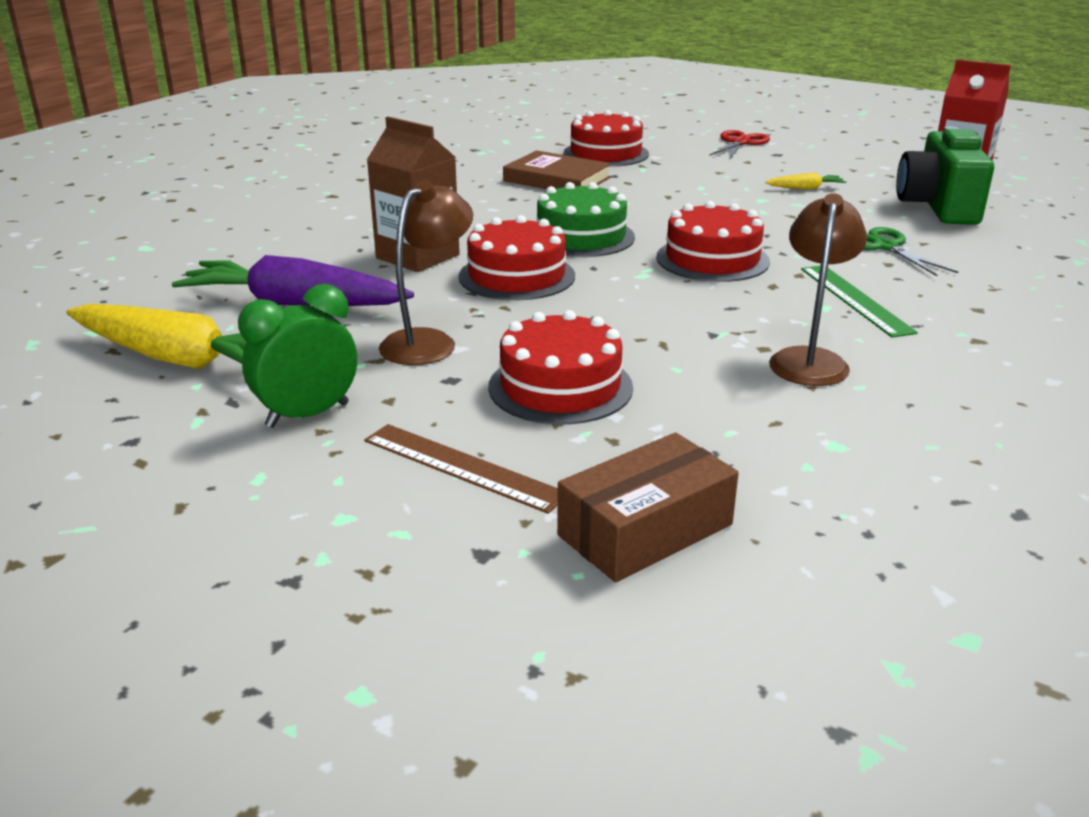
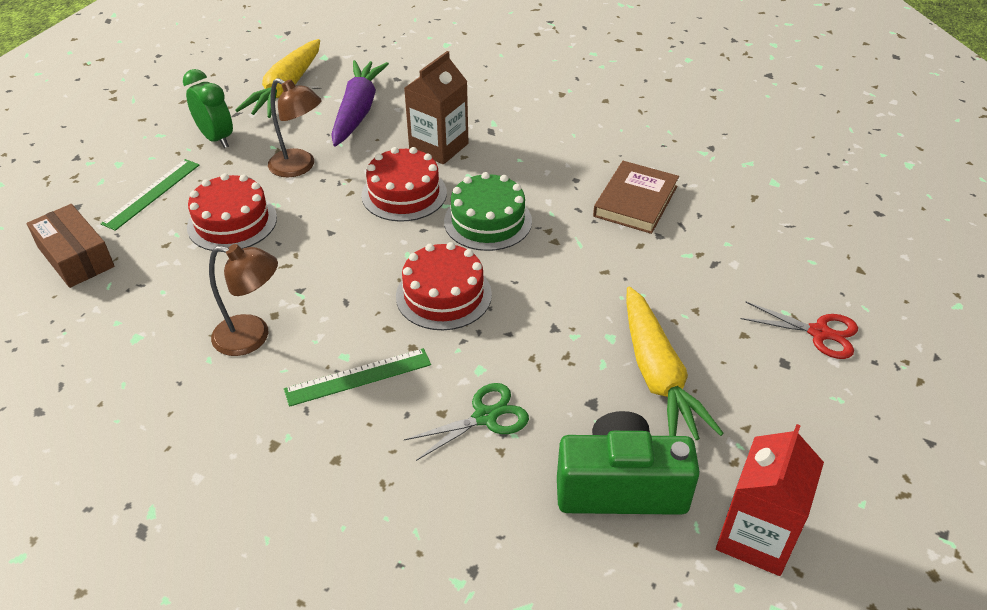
camera: 85 degrees right, 15 degrees up
brown ruler [364,424,558,514] -> green ruler [101,159,199,231]
red cake [563,110,649,167] -> none
yellow carrot [765,172,847,189] -> yellow carrot [626,286,724,440], size x2.30

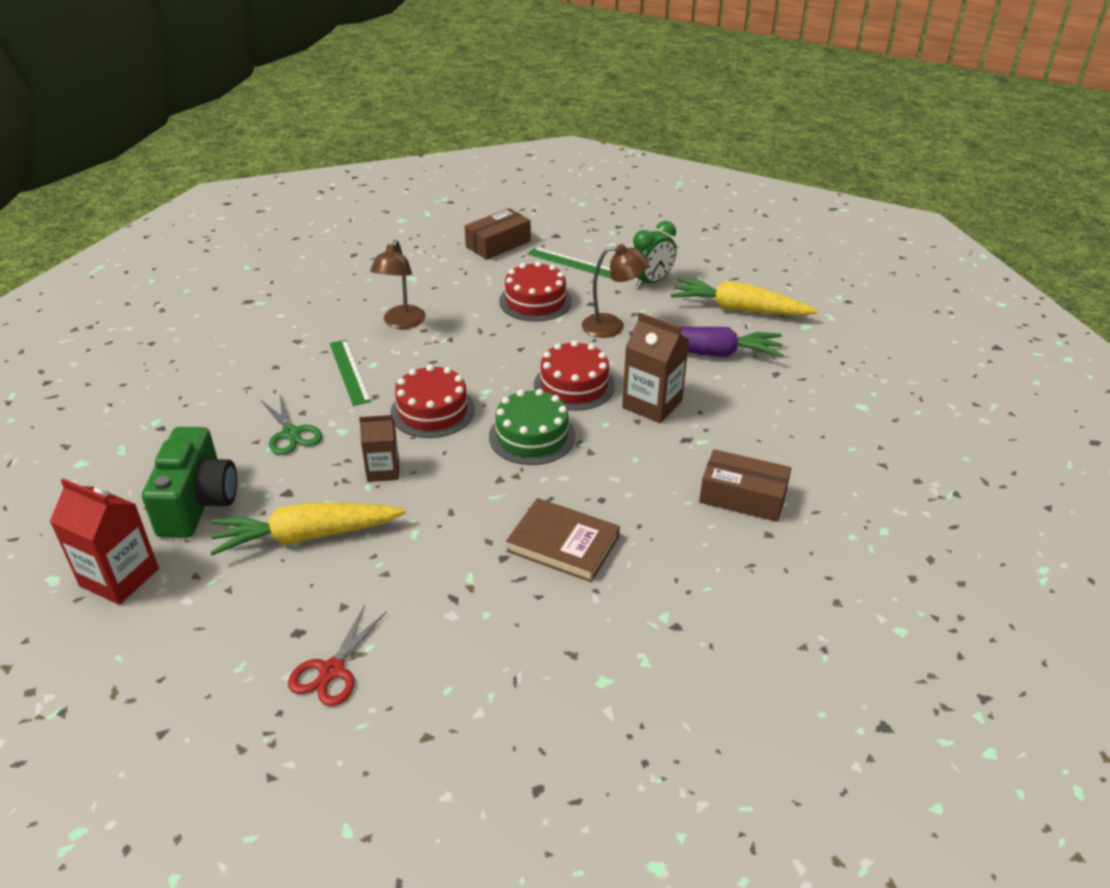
camera: 90 degrees right, 5 degrees down
brown lamp [268,78,322,177] -> brown lamp turned 120 degrees counterclockwise [582,244,649,338]
none -> brown carton [359,415,399,482]
none -> brown box [699,449,791,522]

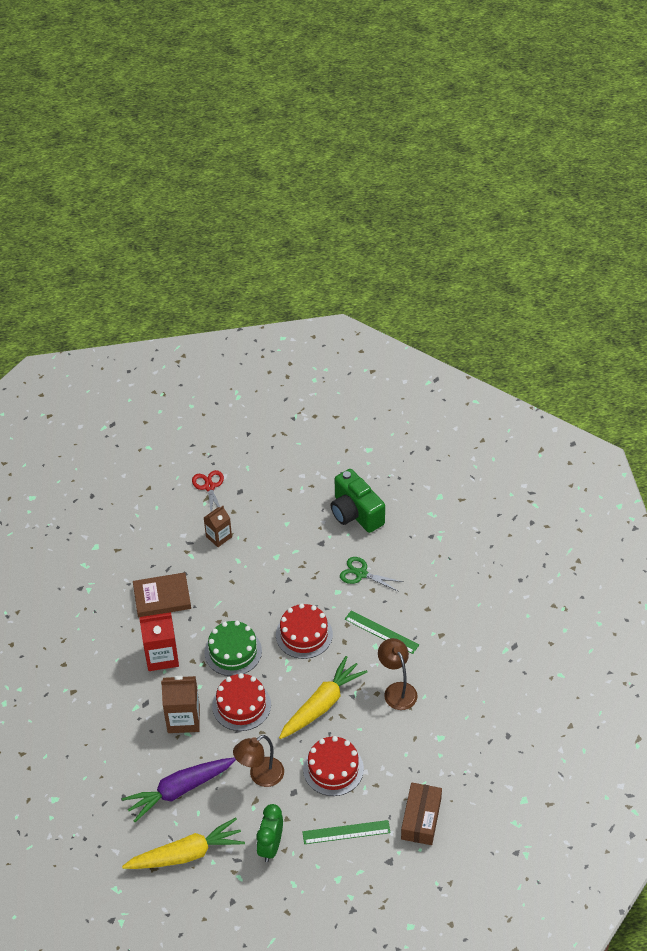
camera: 145 degrees right, 10 degrees up
red carton [50,478,159,605] -> red carton moved to [139,612,179,671]
yellow carrot [210,503,406,555] -> yellow carrot moved to [279,656,367,739]
brown carton [359,415,399,482] -> brown carton moved to [204,506,232,547]
brown box [699,449,791,522] -> none

